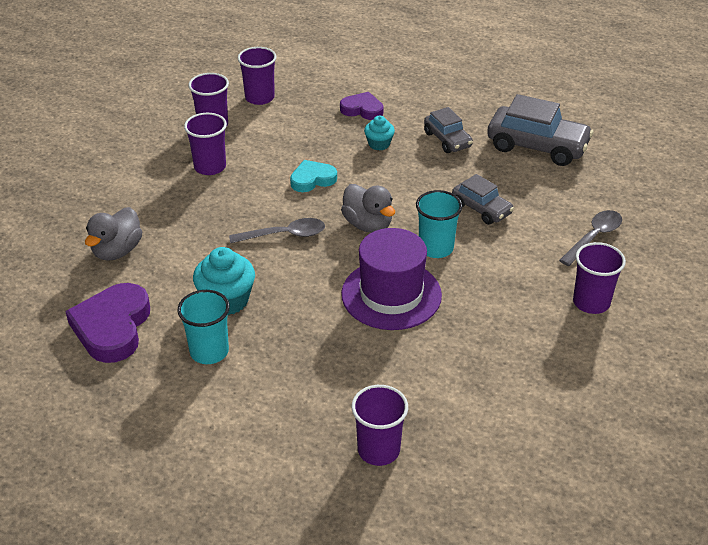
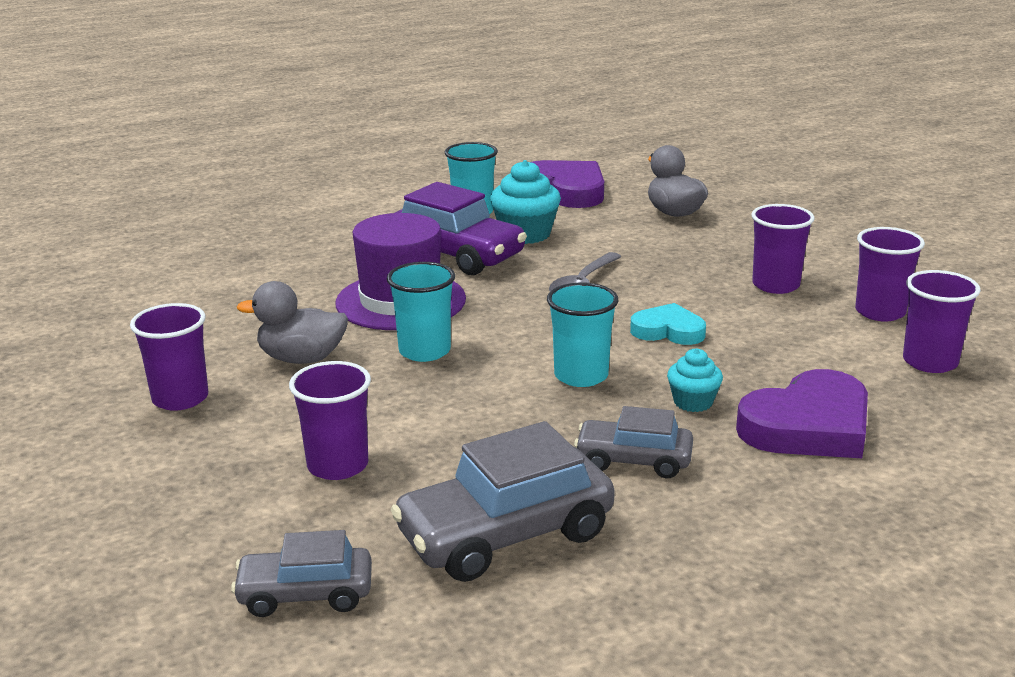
camera: 130 degrees right, 15 degrees down
turquoise heart [290,160,337,192] -> turquoise heart turned 90 degrees counterclockwise [630,303,706,345]
purple heart [340,92,384,120] -> purple heart [736,369,868,458], size x1.69
grey duck [341,184,395,233] -> grey duck moved to [237,281,348,364]
purple cup [352,385,408,466] -> purple cup moved to [289,361,371,480]
grey car [452,174,514,225] -> grey car moved to [231,530,372,617]
grey spoon [559,210,622,266] -> none
none -> purple car [395,182,527,275]
none -> turquoise cup [547,283,618,387]

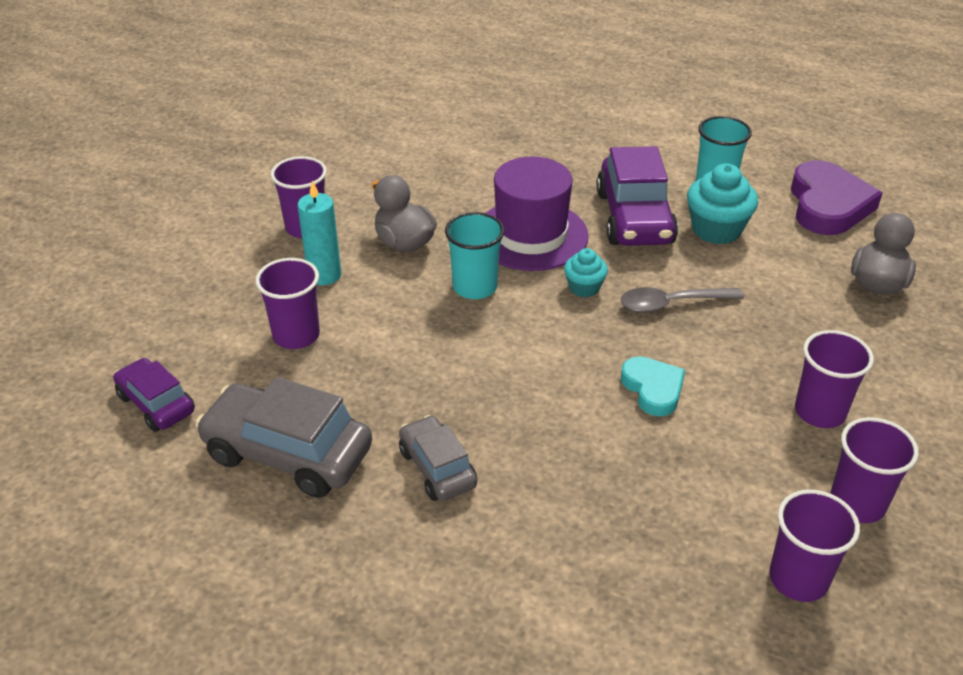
camera: 50 degrees right, 15 degrees up
grey car [231,530,372,617] -> purple car [113,358,195,432]
turquoise cup [547,283,618,387] -> none
turquoise cupcake [667,348,723,412] -> turquoise cupcake moved to [564,248,608,298]
purple heart [736,369,868,458] -> none
none -> turquoise candle [297,180,341,285]

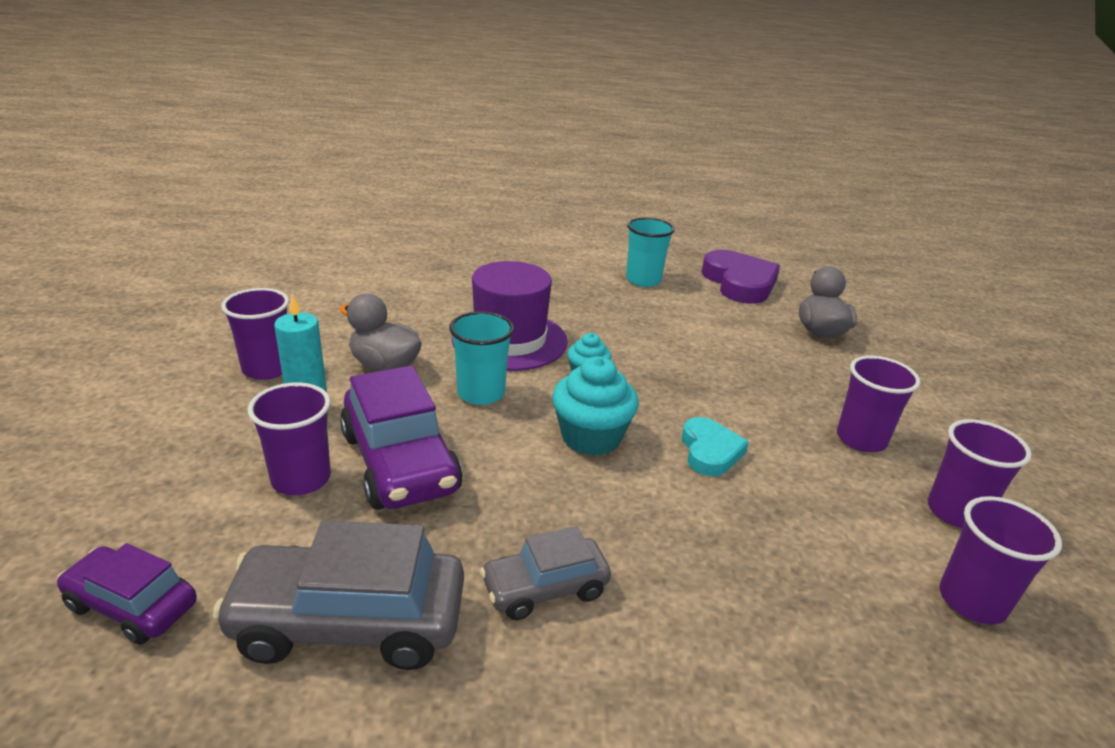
camera: 25 degrees left, 10 degrees down
grey car [399,415,477,501] -> grey car turned 60 degrees counterclockwise [480,526,611,620]
purple car [596,146,678,246] -> purple car moved to [340,366,462,510]
grey spoon [621,287,744,313] -> none
turquoise heart [621,356,685,416] -> turquoise heart turned 45 degrees clockwise [682,417,749,476]
turquoise cupcake [687,164,758,244] -> turquoise cupcake moved to [552,356,639,456]

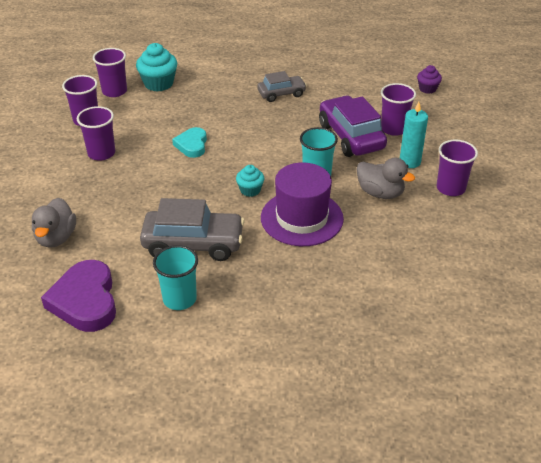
camera: 175 degrees left, 10 degrees up
purple car [56,543,197,645] -> purple cupcake [417,65,442,94]
grey car [212,520,464,670] -> grey car moved to [140,198,245,261]
turquoise cupcake [552,356,639,456] -> turquoise cupcake moved to [136,43,177,92]

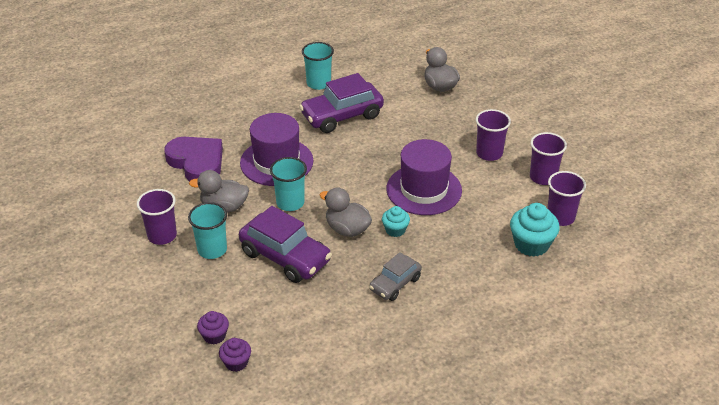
camera: 150 degrees right, 0 degrees up
purple heart [41,260,116,332] -> purple heart moved to [165,137,223,181]
grey car [140,198,245,261] -> purple car [299,73,384,133]
turquoise heart [172,127,207,158] -> purple hat [386,139,462,215]
turquoise cupcake [236,165,264,197] -> turquoise cupcake moved to [382,206,410,237]
purple cup [381,83,416,136] -> none
turquoise candle [400,102,428,168] -> turquoise cup [188,202,227,259]
none -> purple cupcake [197,311,229,344]
none -> grey duck [320,187,372,237]

